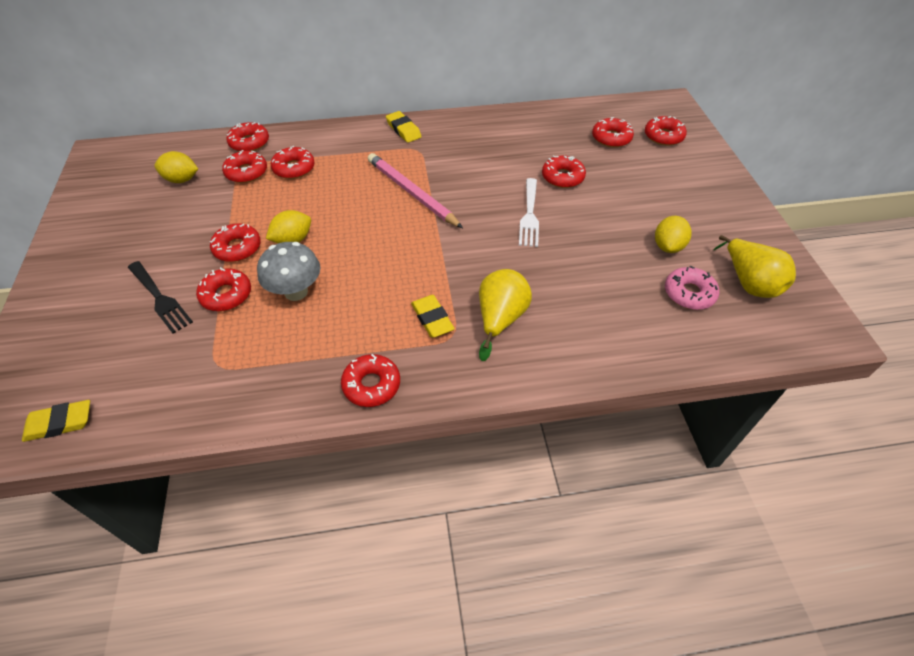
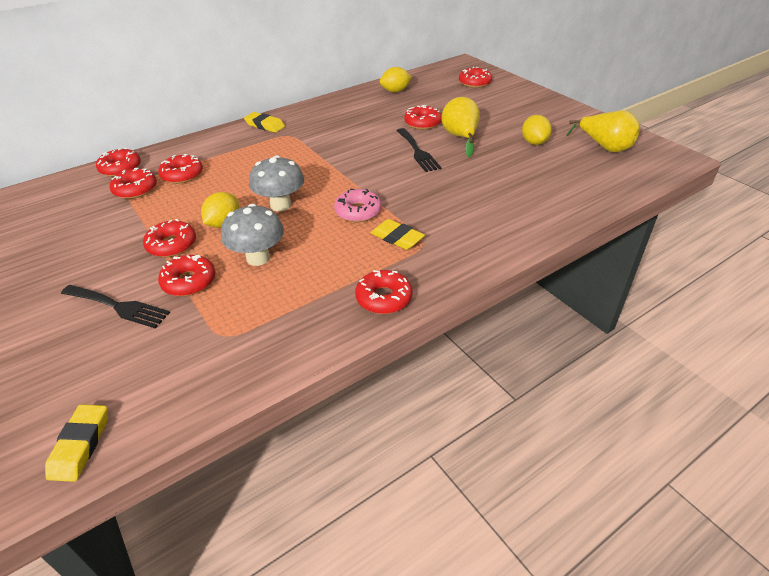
camera: 25 degrees left, 10 degrees down
yellow eraser [22,400,90,442] -> yellow eraser turned 45 degrees counterclockwise [45,404,107,482]
yellow lemon [155,151,198,183] -> yellow lemon moved to [380,67,412,92]
pink pencil [368,153,463,228] -> none
yellow pear [479,269,532,361] -> yellow pear moved to [441,97,480,157]
white fork [519,178,539,247] -> black fork [396,128,441,172]
red donut [592,117,634,148] -> none
pink donut [665,266,720,310] -> pink donut moved to [334,189,382,222]
none -> grey mushroom [249,155,304,211]

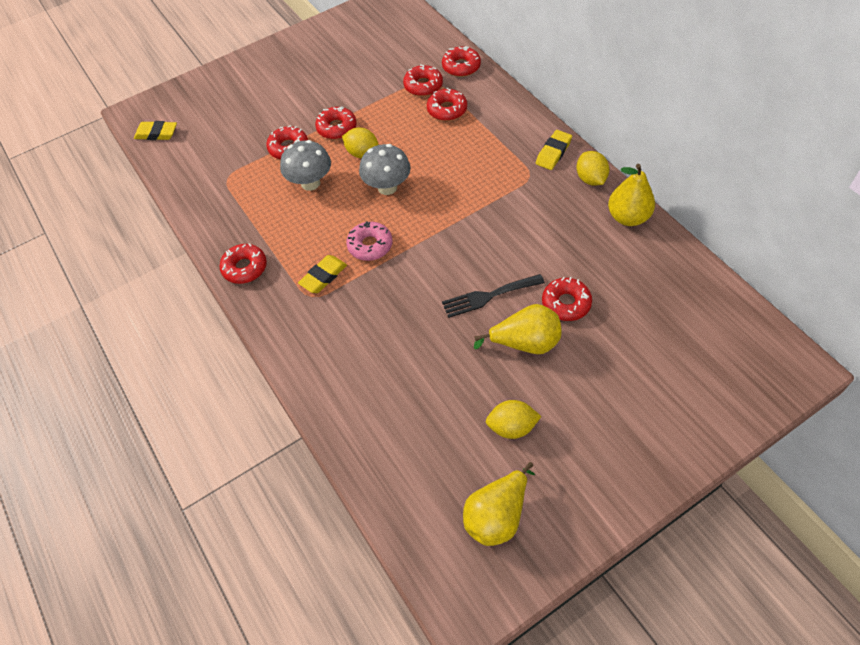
camera: 95 degrees right, 15 degrees up
black fork [61,285,170,328] -> none
yellow lemon [380,67,412,92] -> yellow lemon moved to [577,151,609,186]
red donut [459,67,492,88] -> none
none -> yellow pear [608,164,655,226]

